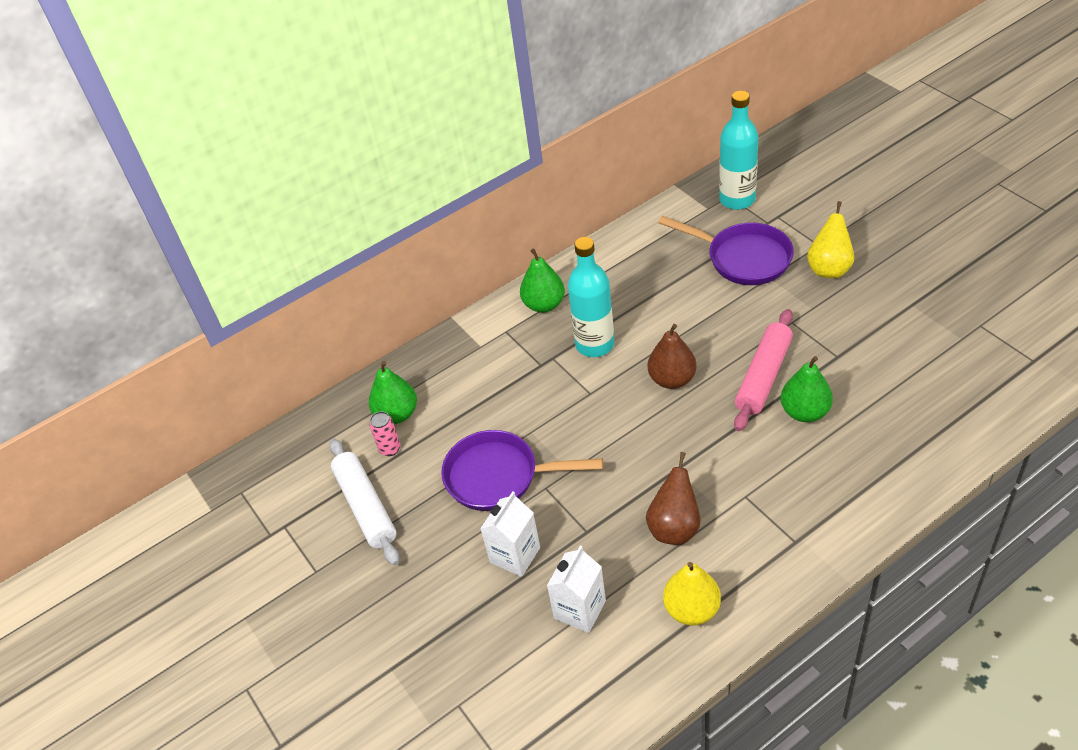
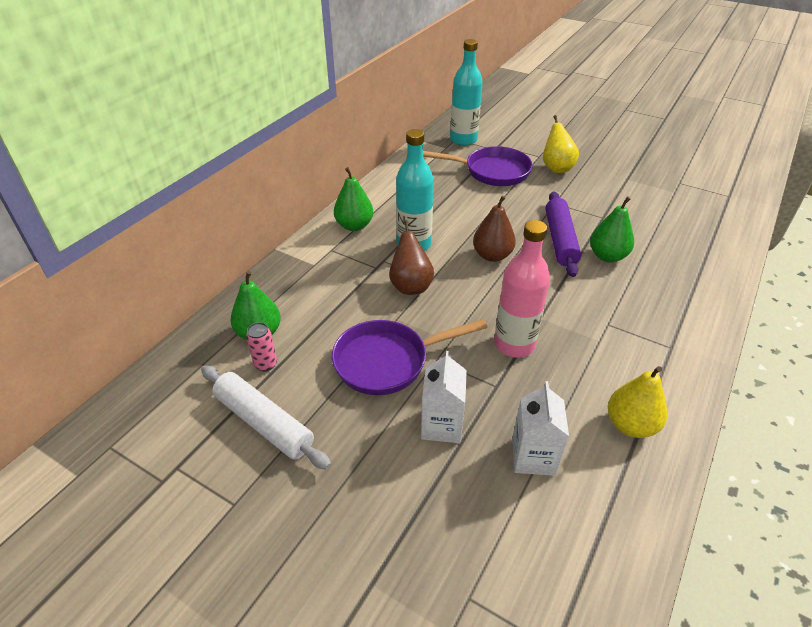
camera: 30 degrees left, 5 degrees down
brown pear [646,452,701,545] -> brown pear moved to [389,220,434,295]
pink rolling pin [734,309,793,431] -> purple rolling pin [545,191,581,277]
none -> pink bottle [494,220,550,358]

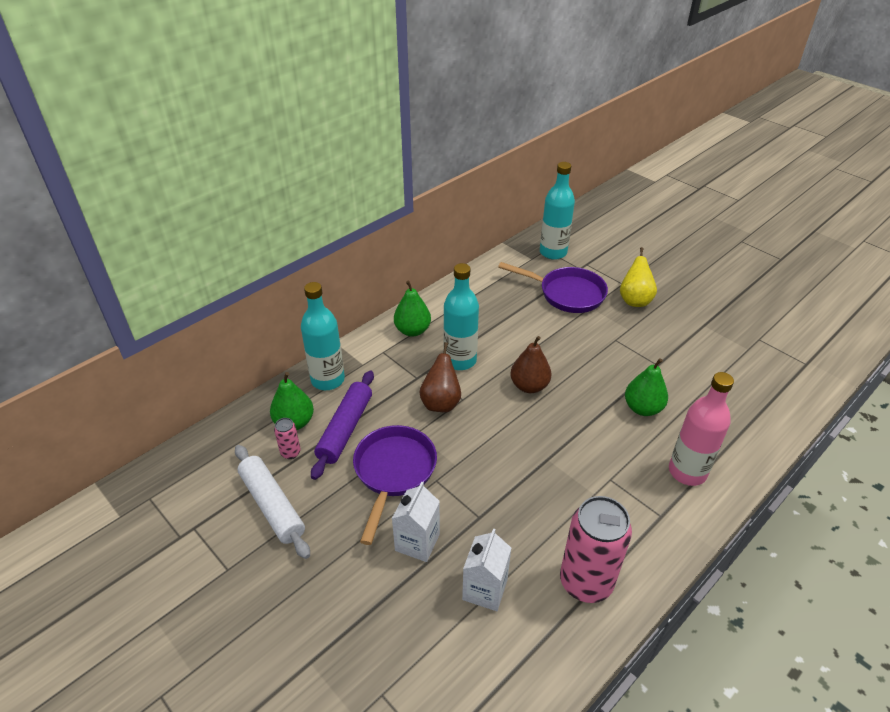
camera: 15 degrees right, 0 degrees up
purple pan [332,319,488,395] -> purple pan turned 105 degrees clockwise [353,425,437,545]
pink bottle [494,220,550,358] -> pink bottle moved to [669,372,734,486]
purple rolling pin [545,191,581,277] -> purple rolling pin moved to [311,370,374,480]
yellow pear [608,366,668,438] -> pink can [560,496,632,603]
none -> turquoise bottle [301,282,345,390]

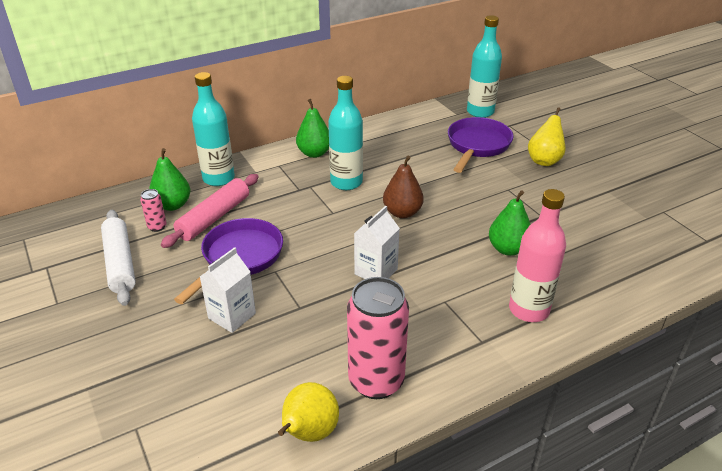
camera: 15 degrees right, 5 degrees down
purple rolling pin [311,370,374,480] -> pink rolling pin [161,174,259,248]
brown pear [419,342,461,413] -> none
white carton [462,528,511,611] -> white carton moved to [354,206,400,279]
purple pan [498,262,608,313] -> purple pan turned 105 degrees counterclockwise [448,117,513,173]
none -> yellow pear [278,382,339,442]

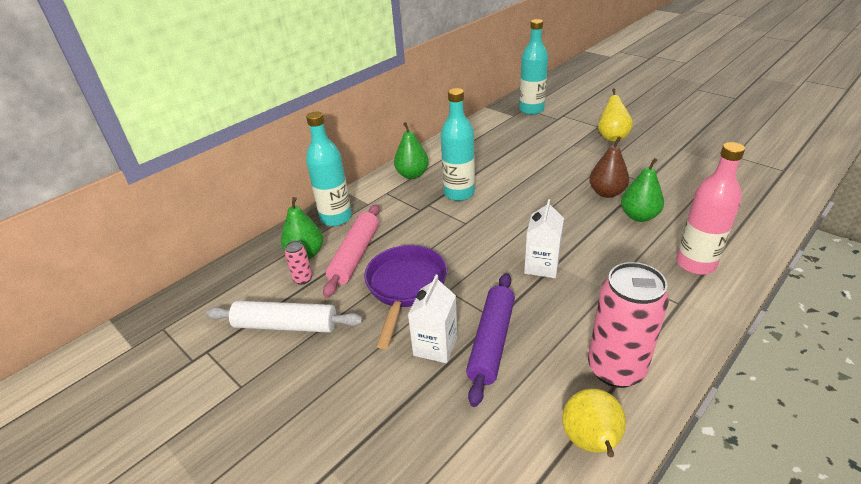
camera: 15 degrees left, 0 degrees up
white rolling pin [101,210,136,306] -> white rolling pin turned 45 degrees counterclockwise [206,301,363,333]
brown pear [383,156,424,218] -> brown pear moved to [589,136,629,198]
purple pan [448,117,513,173] -> none
none -> purple rolling pin [466,273,515,407]

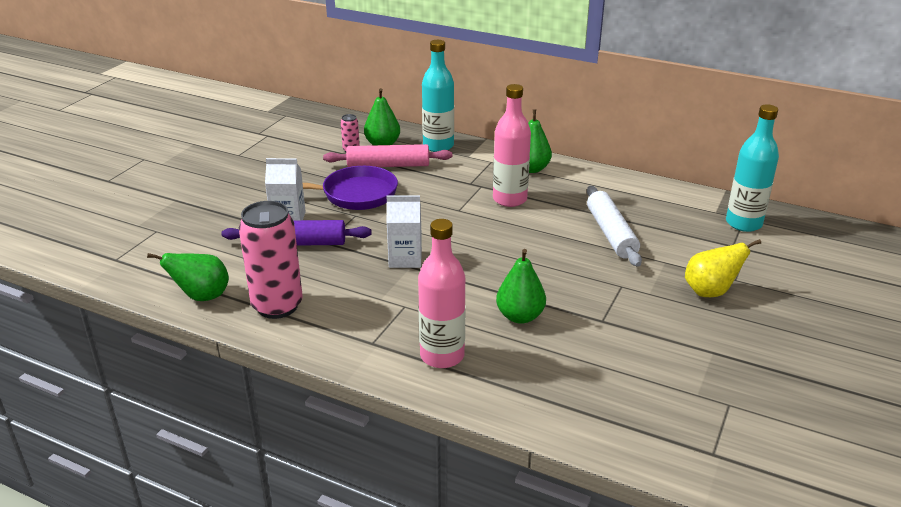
camera: 70 degrees right, 5 degrees down
white rolling pin [206,301,363,333] -> white rolling pin moved to [587,186,642,267]
turquoise bottle [441,88,475,201] -> pink bottle [493,84,531,207]
yellow pear [562,389,626,457] -> green pear [147,253,229,301]
brown pear [589,136,629,198] -> none

